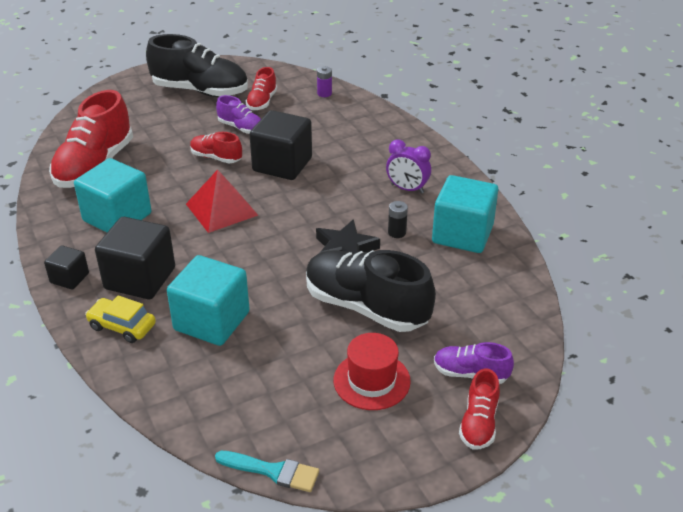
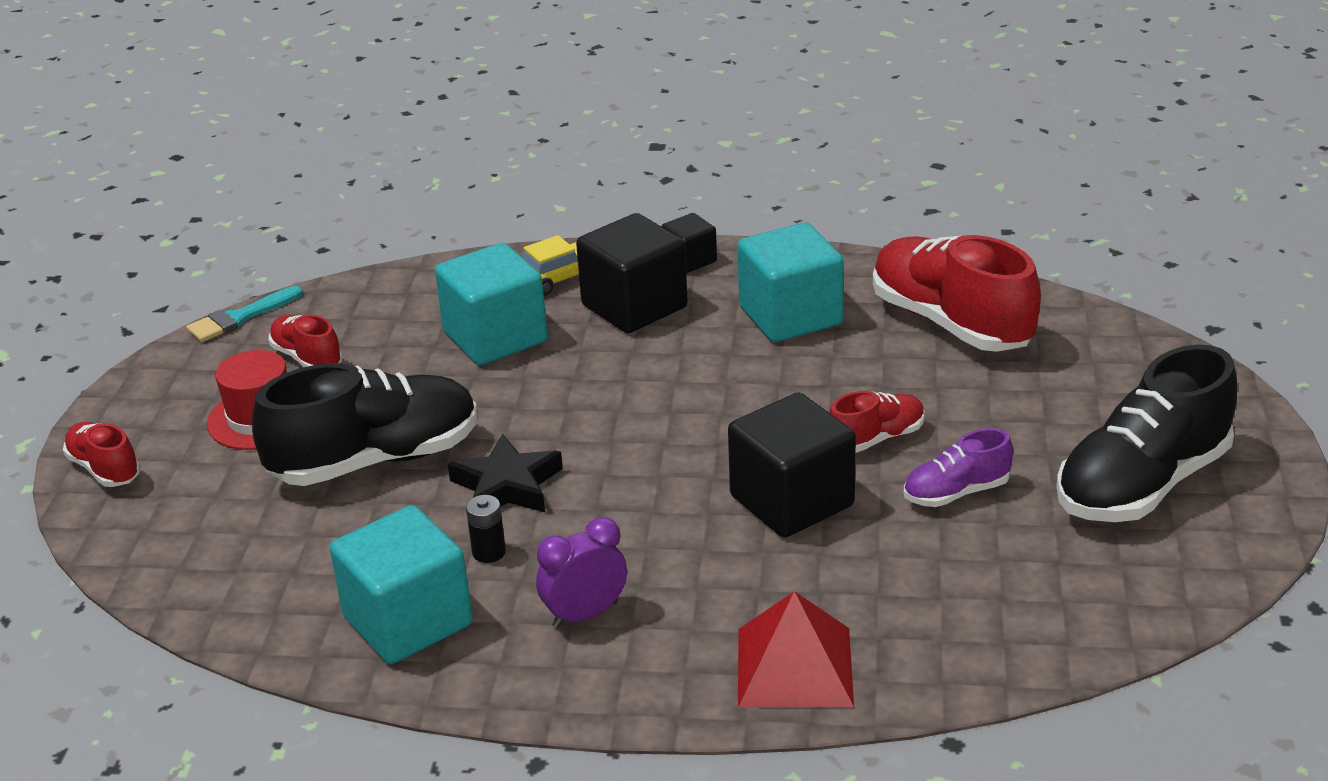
camera: 125 degrees right, 5 degrees down
red pyramid [186,170,258,233] -> red pyramid moved to [738,591,854,708]
red shoe [246,67,277,110] -> red shoe moved to [269,314,342,367]
purple battery [317,66,332,97] -> none
purple shoe [434,342,514,384] -> none

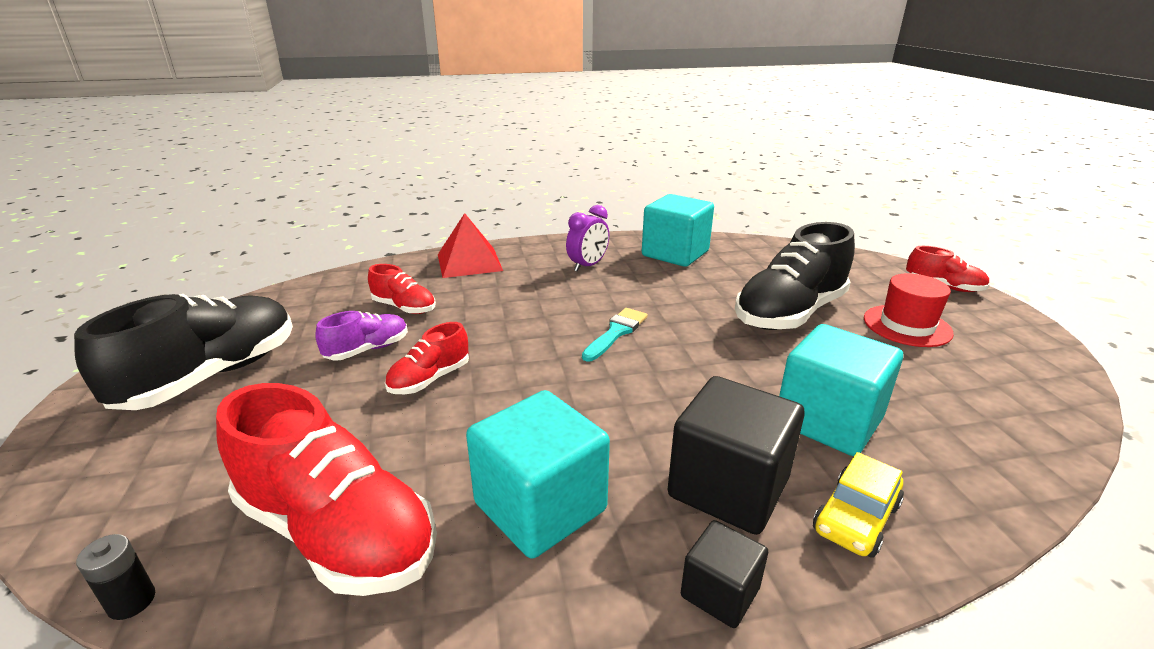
camera: 160 degrees right, 5 degrees down
turquoise brush [186,286,303,342] -> turquoise brush moved to [582,308,648,362]
red shoe [269,314,342,367] -> red shoe moved to [368,264,436,314]
black star [448,434,563,512] -> none
black battery [466,495,506,563] -> black battery moved to [76,534,155,620]
black cube [728,393,856,538] -> none

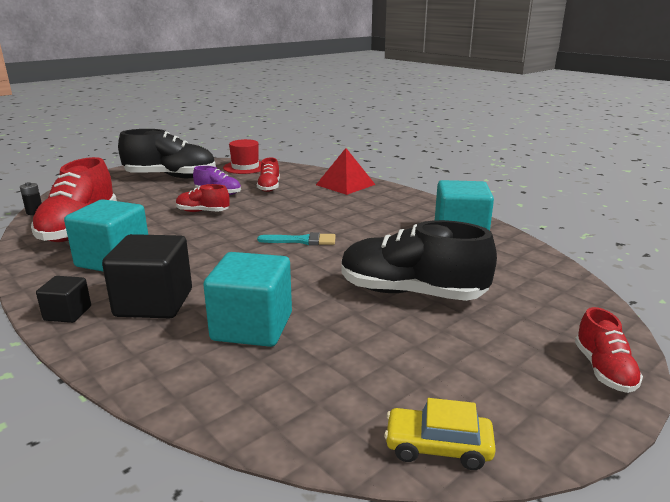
camera: 60 degrees right, 5 degrees down
purple clock [566,205,609,272] -> none
yellow car [813,452,904,558] -> yellow car moved to [384,398,496,470]
red hat [864,273,954,347] -> red hat moved to [223,139,261,174]

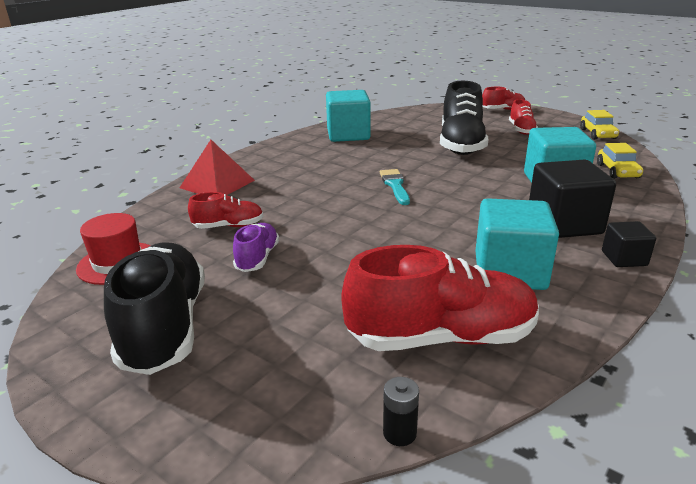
camera: 100 degrees left, 5 degrees up
red shoe [176,184,230,212] -> red shoe moved to [509,99,538,135]
none -> yellow car [597,143,643,179]

